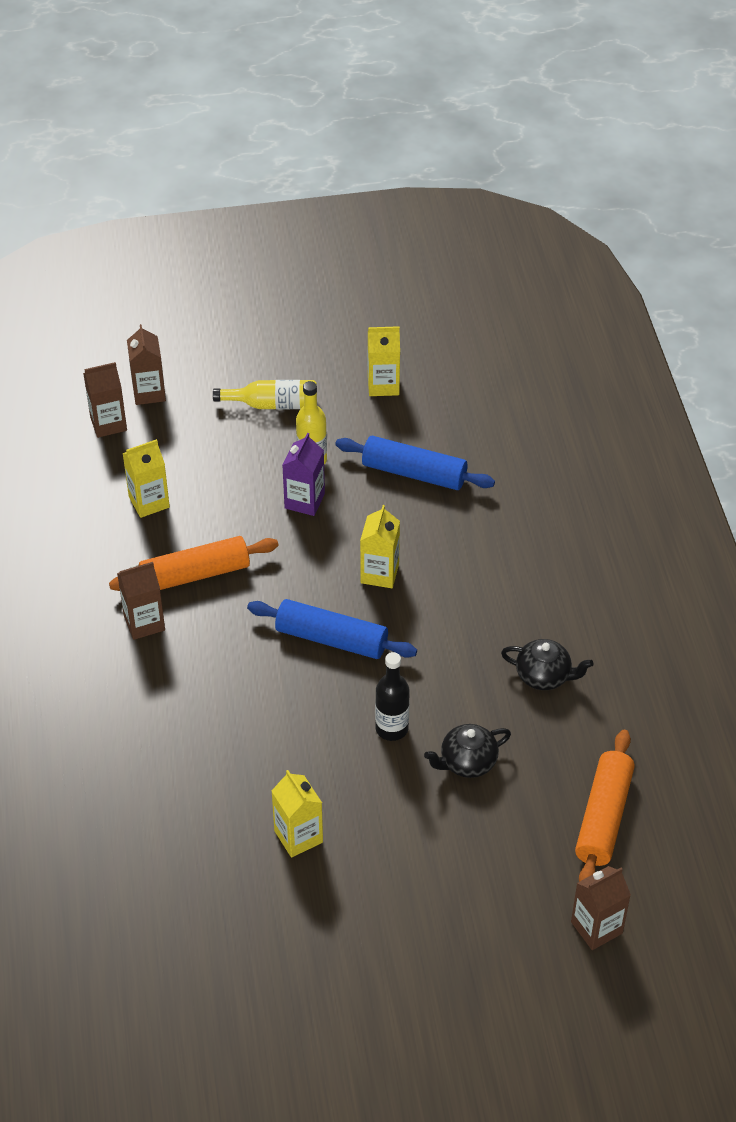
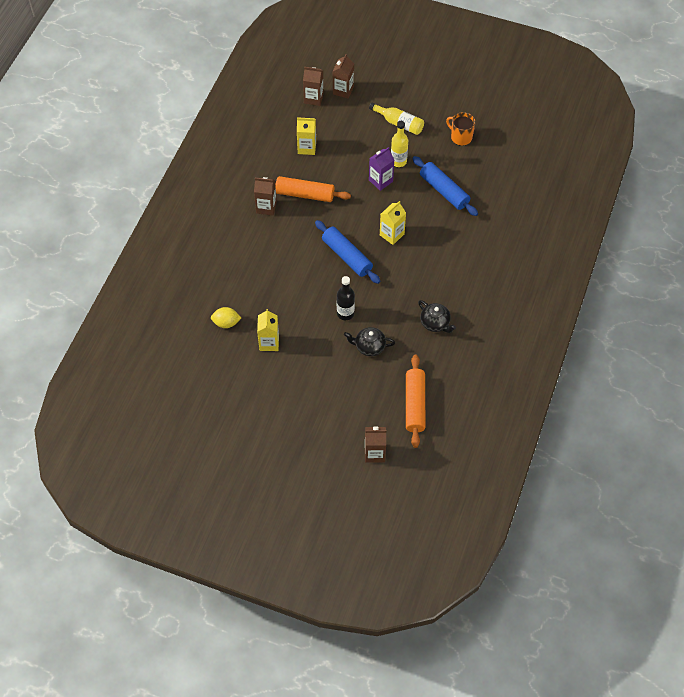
camera: 30 degrees right, 10 degrees up
yellow carton [368,326,400,396] -> orange mug [446,112,476,146]
orange rolling pin [575,730,635,882] -> orange rolling pin turned 45 degrees counterclockwise [406,354,425,448]
none -> yellow lemon [211,307,241,328]

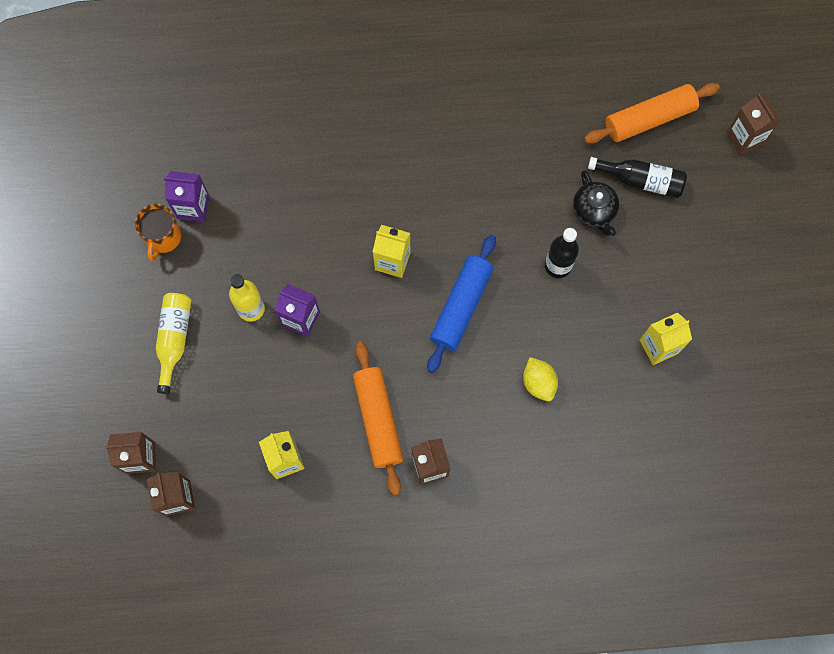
camera: 115 degrees left, 15 degrees up
yellow lemon [211,307,241,328] -> yellow lemon moved to [523,357,558,401]
blue rolling pin [412,156,478,216] -> none
black teapot [418,300,456,333] -> none
none -> purple carton [164,171,210,222]
none -> black bottle [588,157,687,198]

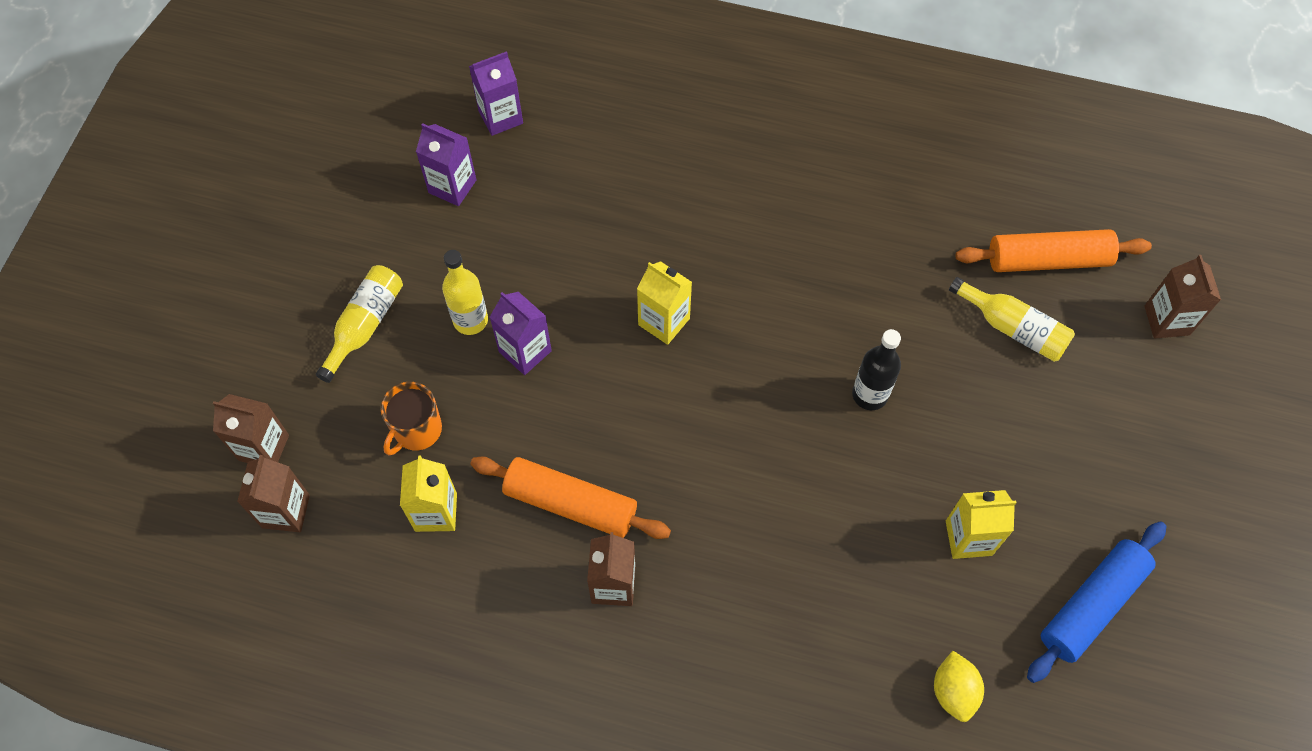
camera: 20 degrees right, 10 degrees down
orange mug [135,204,181,261] -> orange mug moved to [381,382,442,455]
orange rolling pin [353,342,403,495] -> orange rolling pin turned 75 degrees counterclockwise [470,456,671,539]
blue rolling pin [427,235,496,373] -> blue rolling pin moved to [1027,521,1167,683]
yellow lemon [523,357,558,401] -> yellow lemon moved to [934,651,984,722]
black teapot [573,170,619,236] -> none
black bottle [588,157,687,198] -> yellow bottle [949,277,1075,362]
none -> purple carton [469,51,523,136]

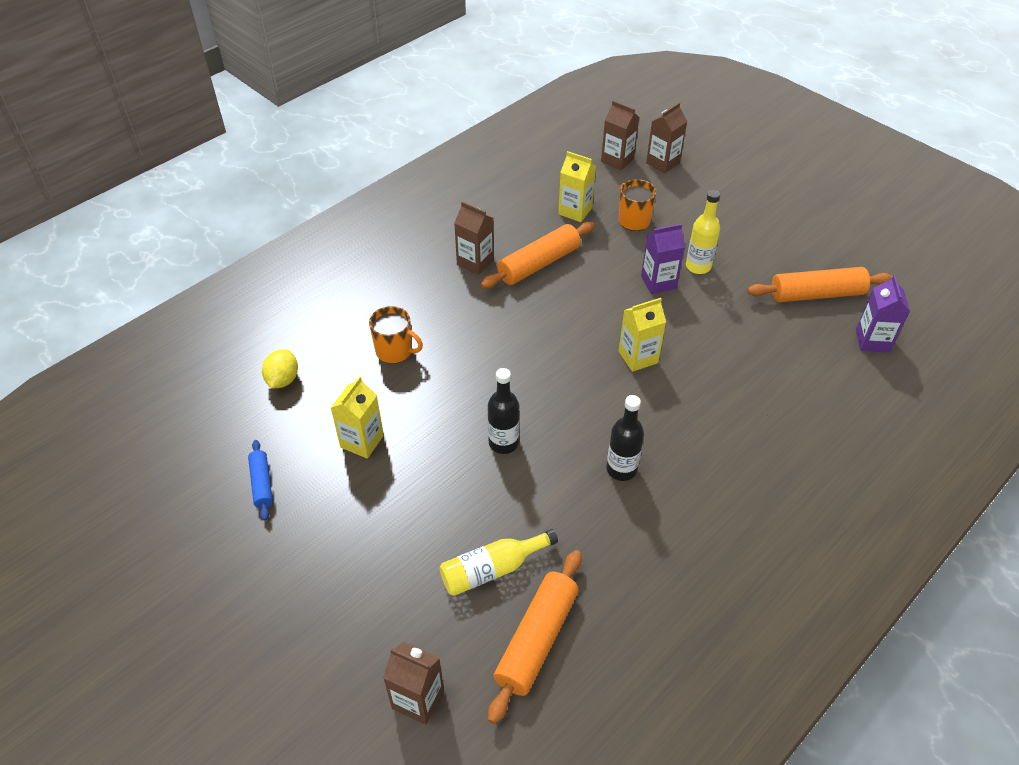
camera: 120 degrees right, 15 degrees down
yellow bottle [316,265,403,383] -> none
purple carton [416,123,477,206] -> orange rolling pin [747,267,893,302]
yellow lemon [934,651,984,722] -> yellow lemon turned 75 degrees clockwise [262,350,298,389]
blue rolling pin [1027,521,1167,683] -> blue rolling pin [248,440,273,520], size x0.55
none -> orange mug [369,306,423,364]
none -> black bottle [606,395,644,481]

